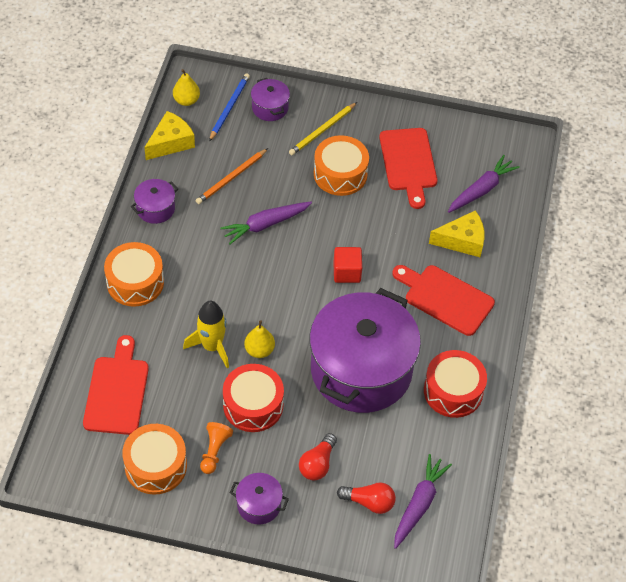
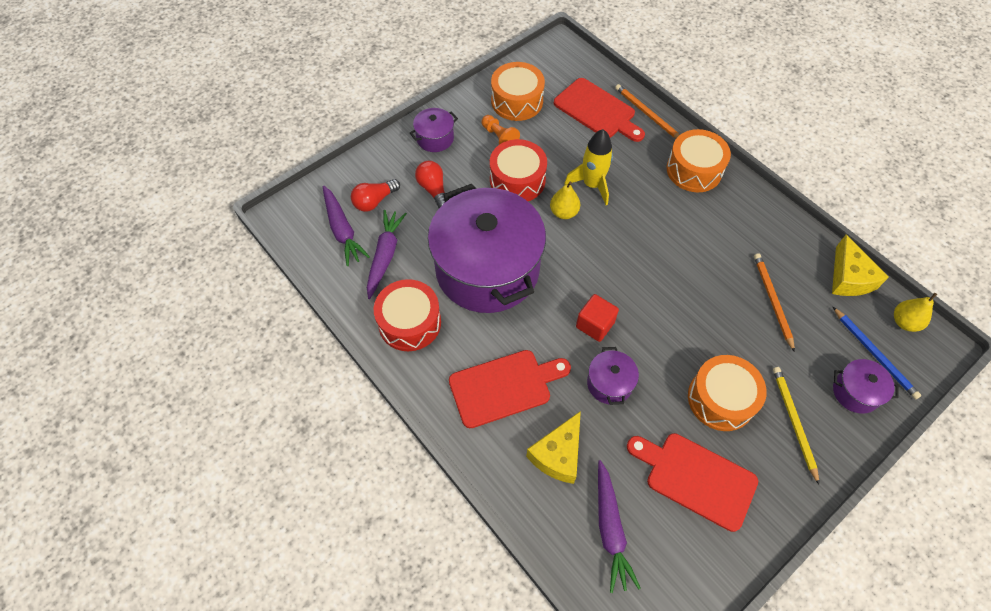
camera: 130 degrees right, 5 degrees up
purple pot [131,179,179,224] -> purple pot moved to [587,347,639,405]
purple carrot [220,202,312,244] -> purple carrot moved to [367,210,407,299]
none -> orange pencil [615,84,679,138]

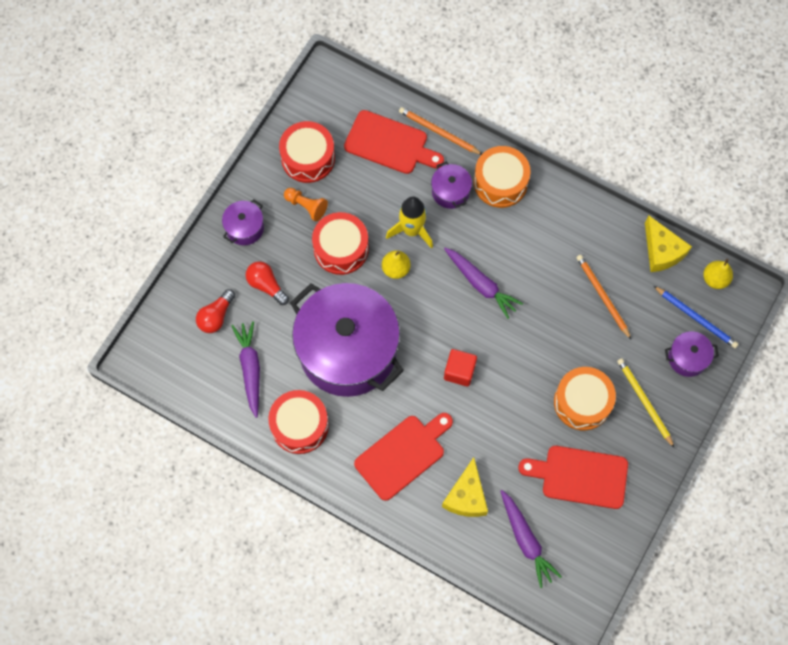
camera: 20 degrees left, 10 degrees up
purple carrot [323,186,370,266] -> purple carrot moved to [444,248,523,319]
orange drum [491,62,545,121] -> red drum [279,121,335,183]
purple pot [587,347,639,405] -> purple pot moved to [431,161,472,209]

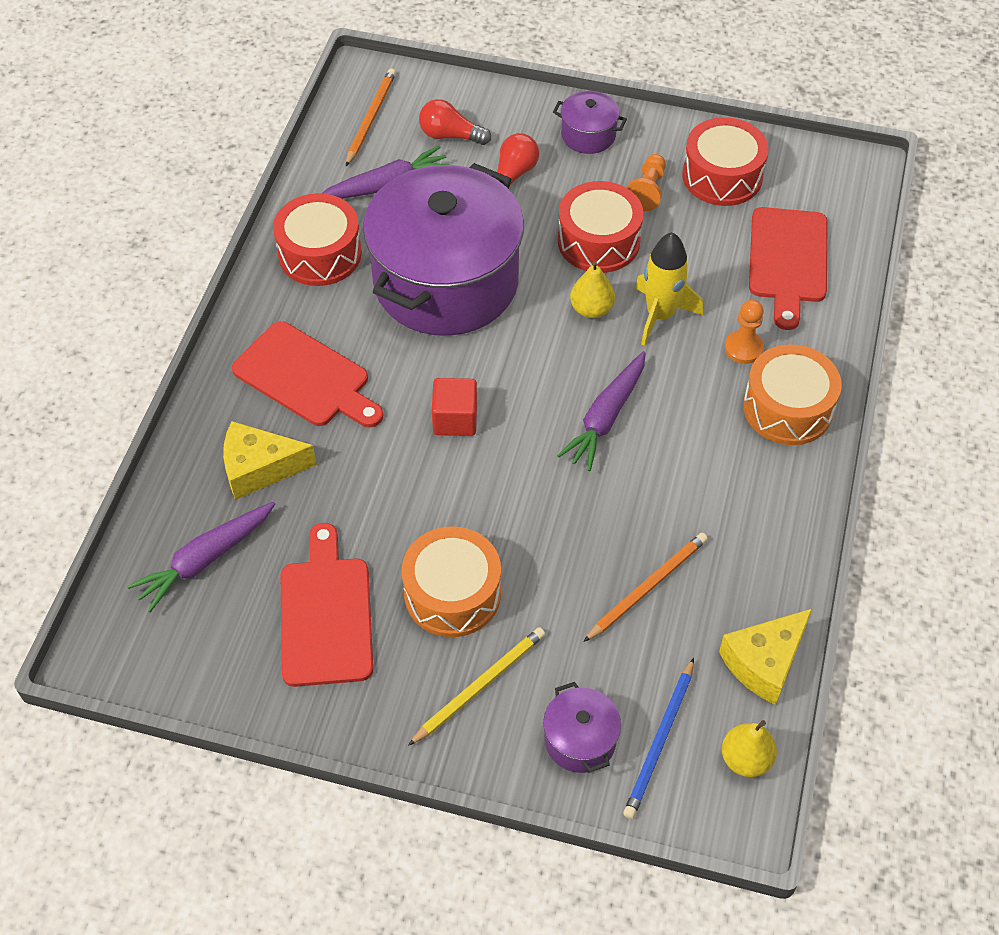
camera: 75 degrees right, 15 degrees down
orange pencil [399,107,482,155] -> orange pencil moved to [346,69,396,166]
purple pot [431,161,472,209] -> orange pawn [725,300,764,364]

